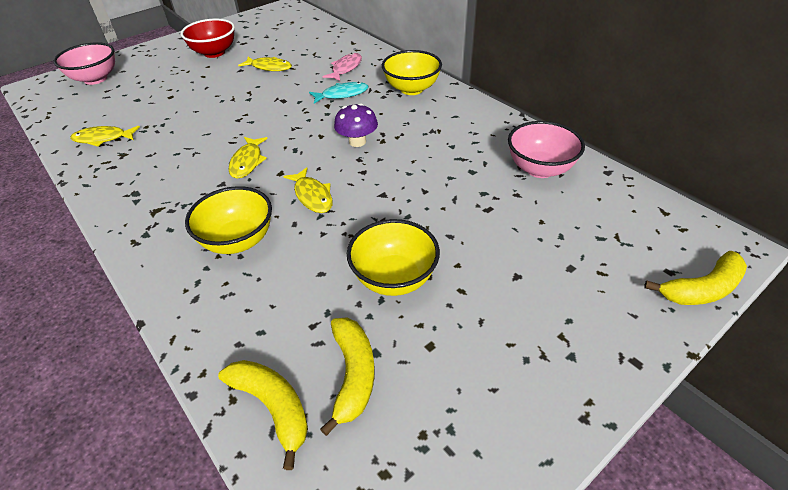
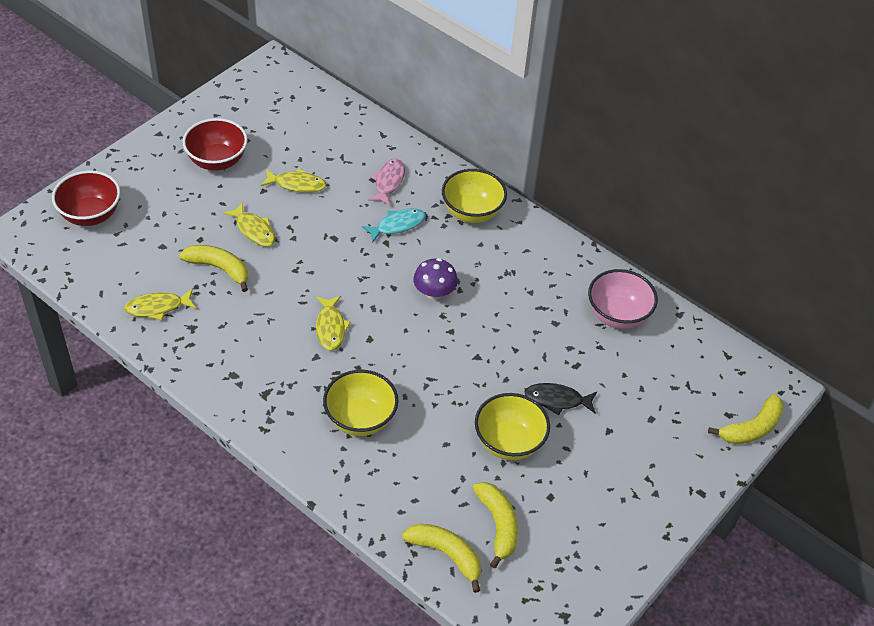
camera: 15 degrees left, 5 degrees up
pink bowl [54,42,115,85] -> red bowl [52,171,120,226]
yellow fish [283,167,333,213] -> yellow fish moved to [223,202,275,246]
none -> yellow banana [179,245,248,292]
none -> black fish [525,383,597,415]

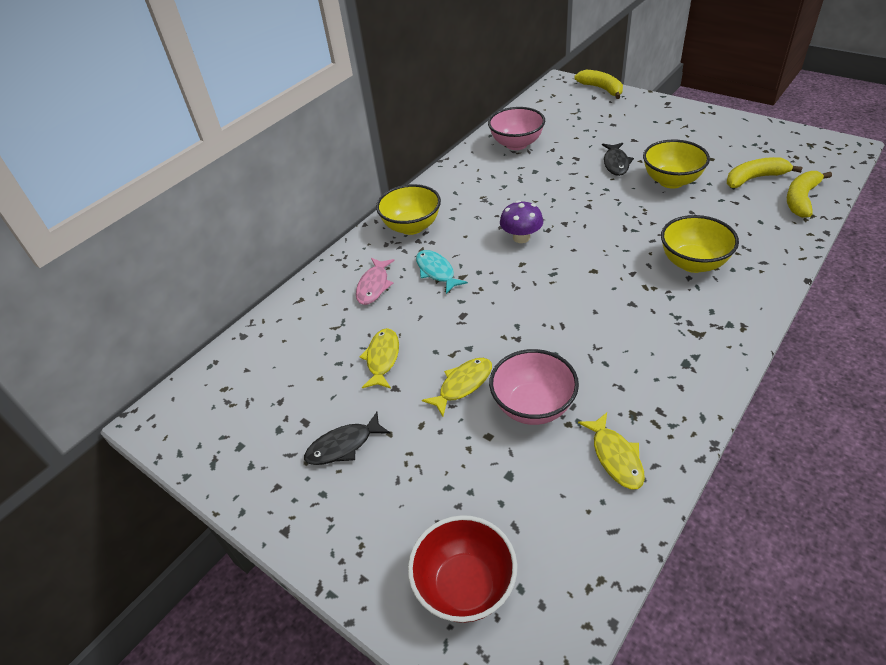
camera: 85 degrees left, 5 degrees down
yellow banana [179,245,248,292] -> pink bowl [489,349,579,425]
red bowl [183,118,248,171] -> black fish [304,412,391,465]
yellow fish [316,296,351,351] -> none
pink fish [368,159,405,206] -> pink fish turned 90 degrees counterclockwise [356,258,395,305]

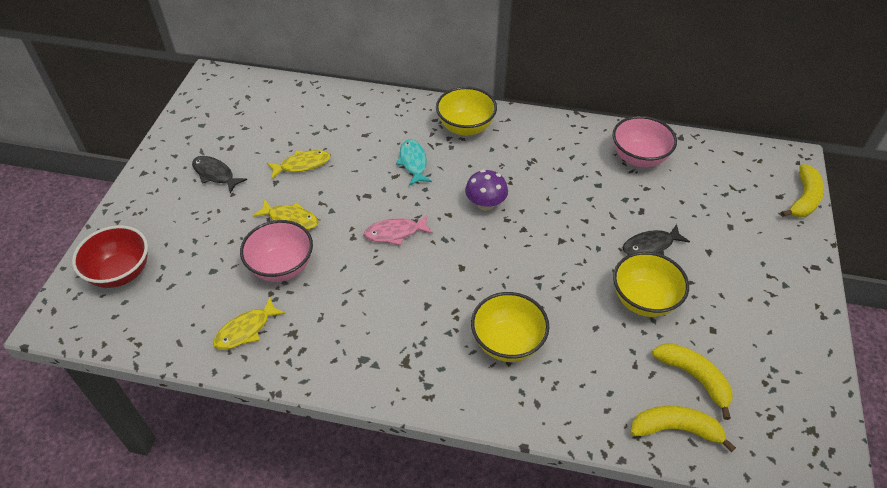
camera: 60 degrees right, 5 degrees up
pink fish [356,258,395,305] -> pink fish moved to [364,215,433,245]
turquoise fish [416,250,468,294] -> turquoise fish turned 45 degrees counterclockwise [396,139,432,185]

